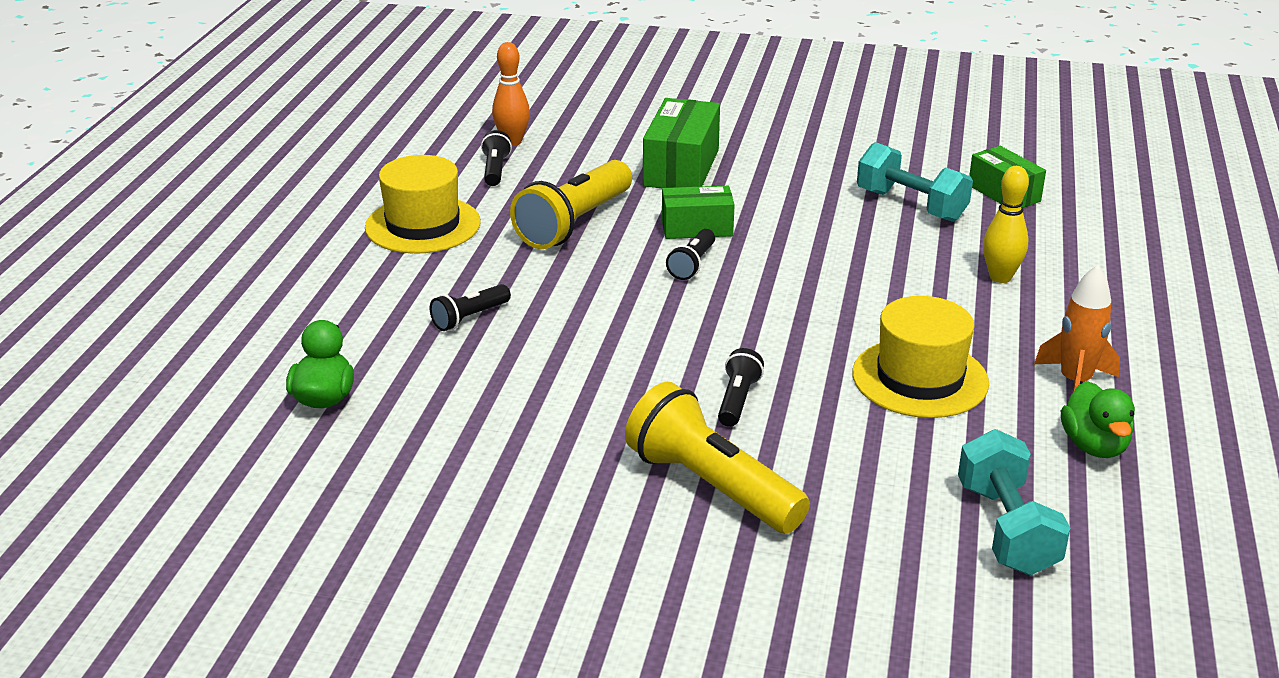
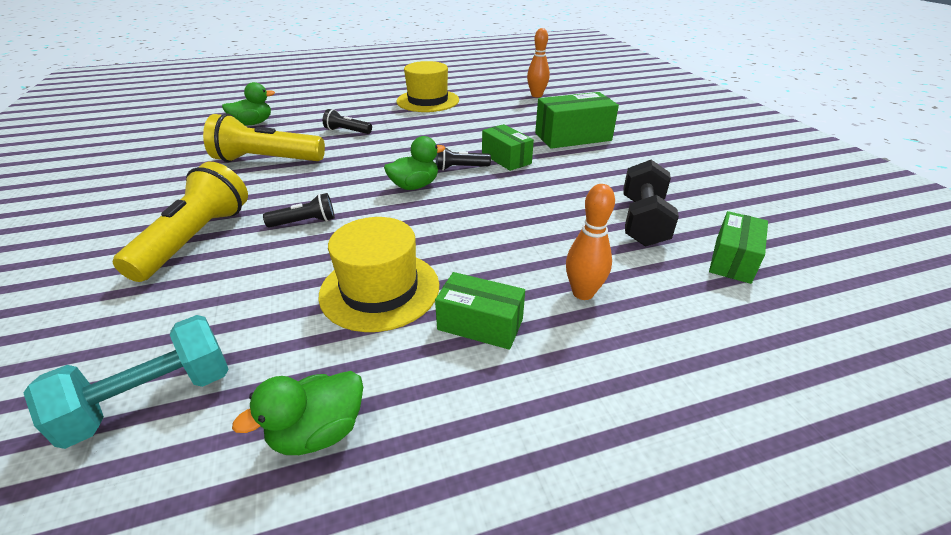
camera: 60 degrees right, 5 degrees up
black flashlight [481,130,512,186] -> none
yellow flashlight [510,160,632,249] -> yellow flashlight moved to [203,113,325,162]
turquoise dumbbell [857,142,973,222] -> black dumbbell [623,160,679,247]
yellow bowling pin [983,166,1029,283] -> orange bowling pin [566,184,615,300]
orange rocket [1034,265,1120,392] -> none
none -> green duck [384,136,445,190]
none -> green box [435,272,525,350]

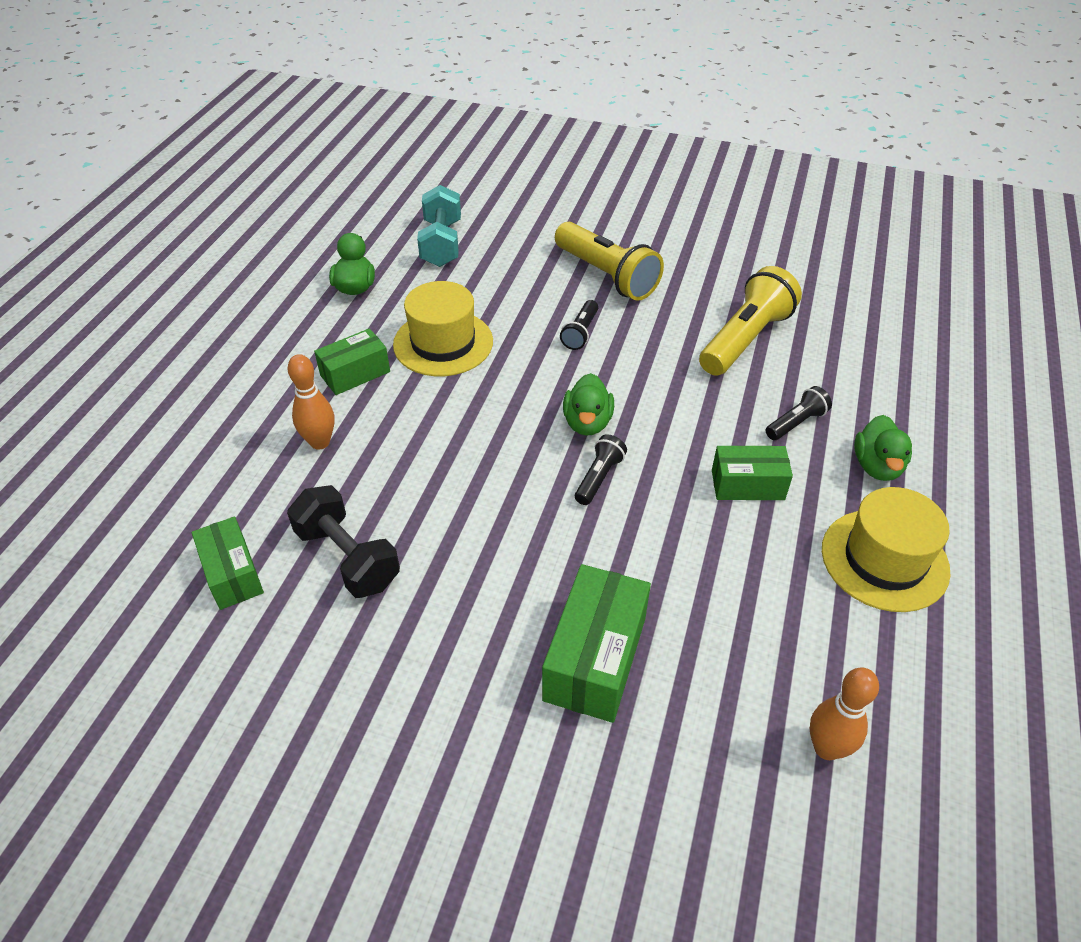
camera: 125 degrees right, 10 degrees up
green duck [222,82,275,125] -> green duck moved to [854,415,912,481]
green box [482,124,534,171] -> green box moved to [712,446,793,500]

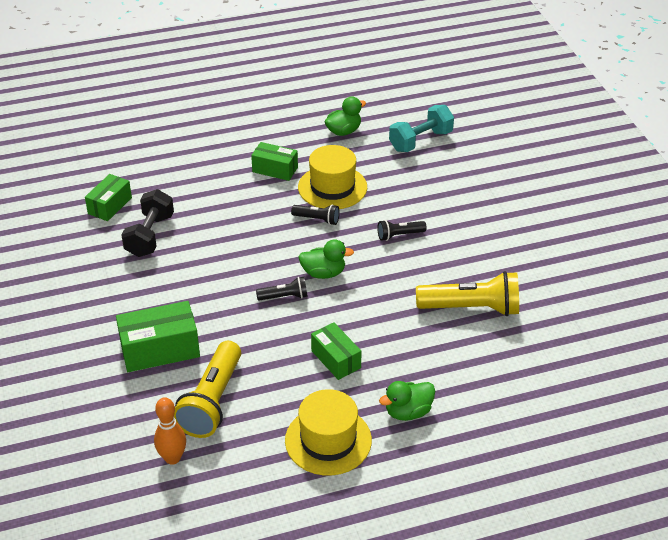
camera: 55 degrees right, 5 degrees down
orange bowling pin [288,354,334,450] -> none
yellow flashlight [555,222,664,301] -> yellow flashlight moved to [174,341,241,438]
green duck [563,373,614,436] -> green duck turned 150 degrees counterclockwise [298,239,354,279]
black flashlight [766,386,832,440] -> black flashlight moved to [291,204,340,225]

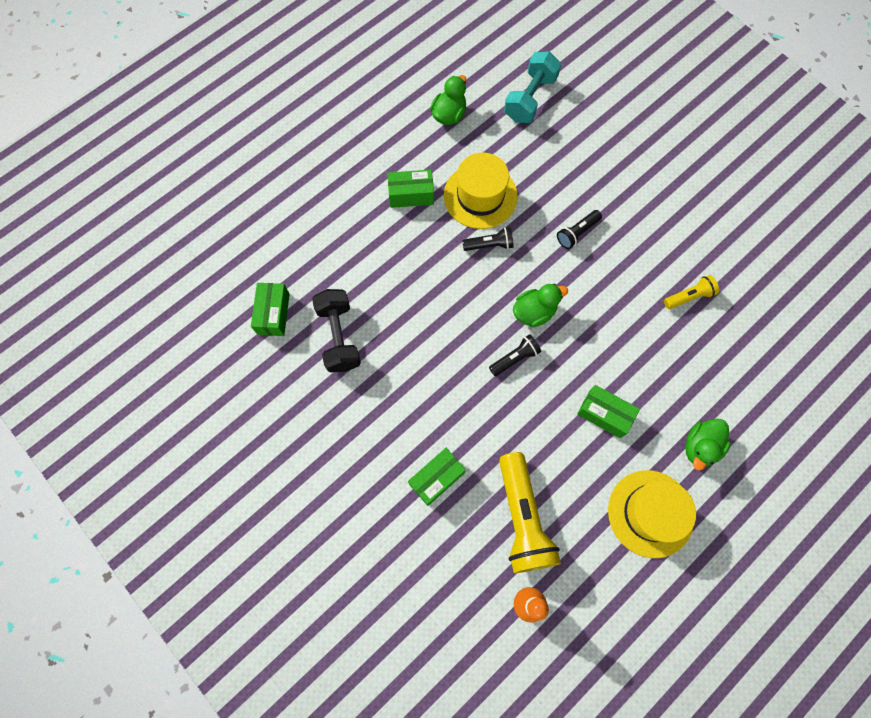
camera: 25 degrees left, 30 degrees up
green box [116,301,200,372] -> green box [408,448,466,506], size x0.65
yellow flashlight [416,271,519,316] -> yellow flashlight [664,275,719,309], size x0.50

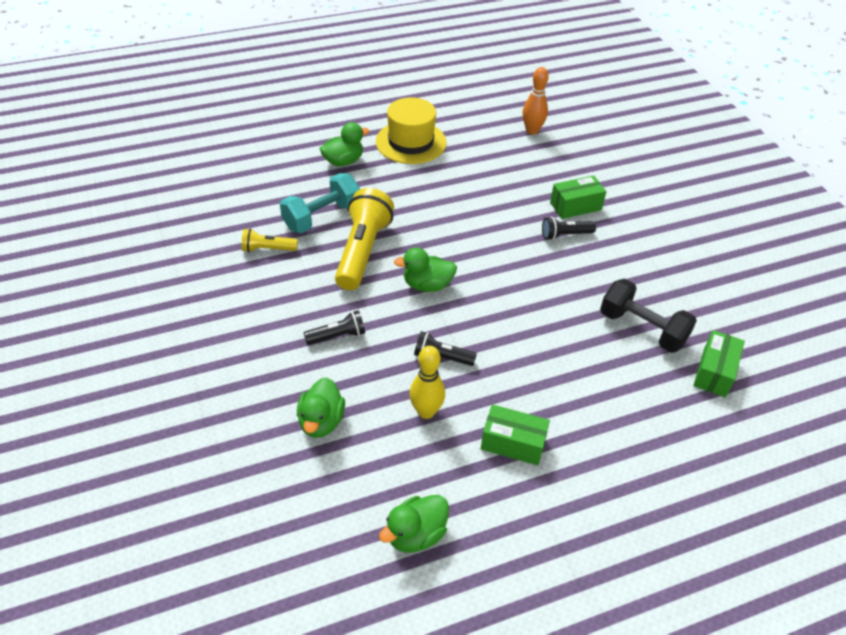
camera: 160 degrees left, 25 degrees down
black dumbbell [312,289,361,373] -> black dumbbell turned 60 degrees counterclockwise [600,279,697,353]
yellow hat [444,152,518,229] -> yellow bowling pin [409,346,445,419]
black flashlight [489,334,541,376] -> black flashlight moved to [542,217,596,240]
yellow flashlight [499,452,561,573] -> yellow flashlight moved to [335,188,394,290]
turquoise dumbbell [504,52,561,123] -> turquoise dumbbell moved to [280,173,360,233]
green box [577,385,640,438] -> none
none -> green duck [297,377,345,438]

